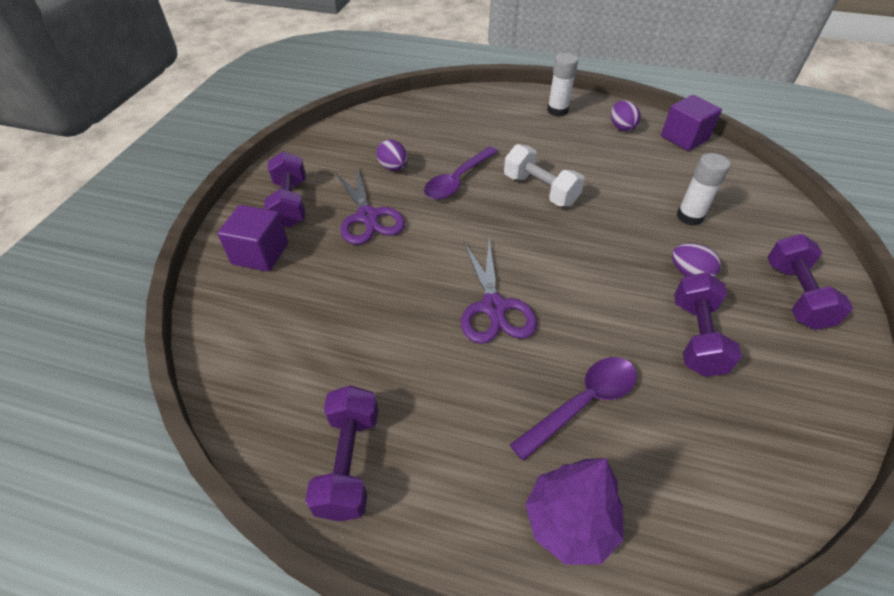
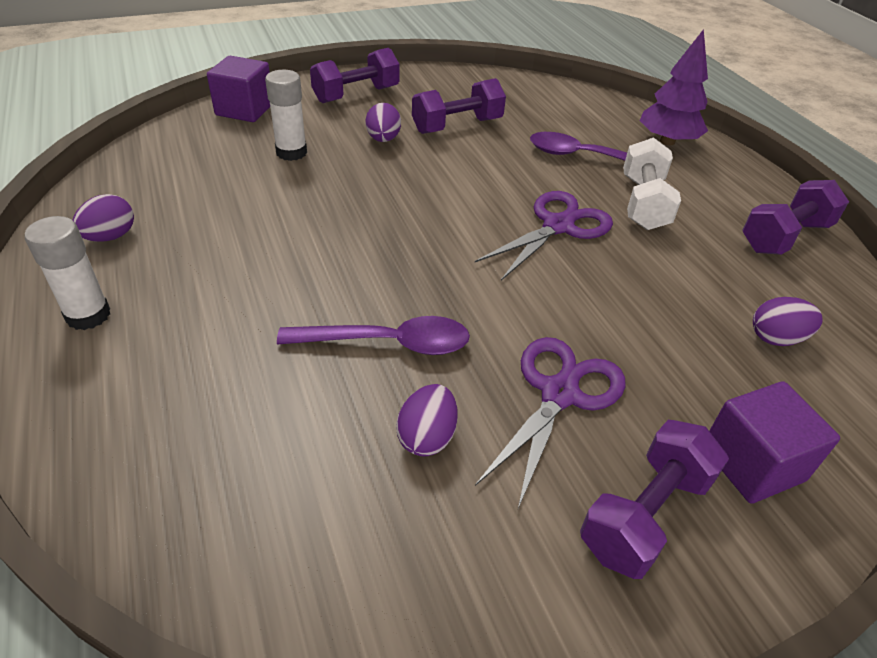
camera: 130 degrees left, 5 degrees down
white dumbbell [504,144,585,207] -> white dumbbell moved to [623,137,681,230]
purple cube [661,95,722,151] -> purple cube moved to [207,56,270,122]
none -> purple egg [753,297,822,346]

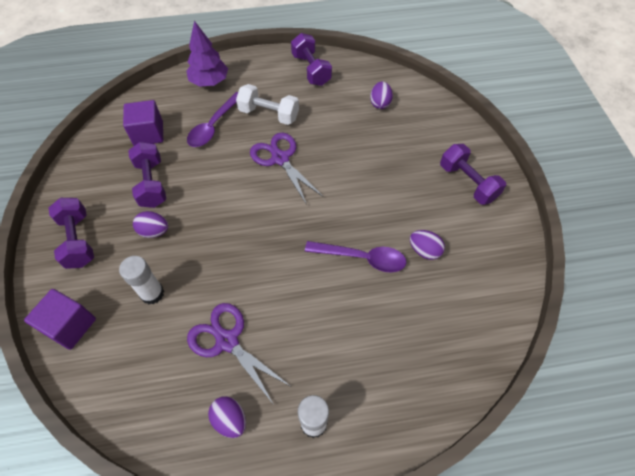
camera: 75 degrees left, 15 degrees up
purple spoon [277,316,470,355] -> purple spoon turned 90 degrees clockwise [305,241,406,273]
purple scissors [475,337,625,508] -> purple scissors moved to [187,303,290,405]
purple cube [709,381,840,504] -> purple cube moved to [123,100,163,146]

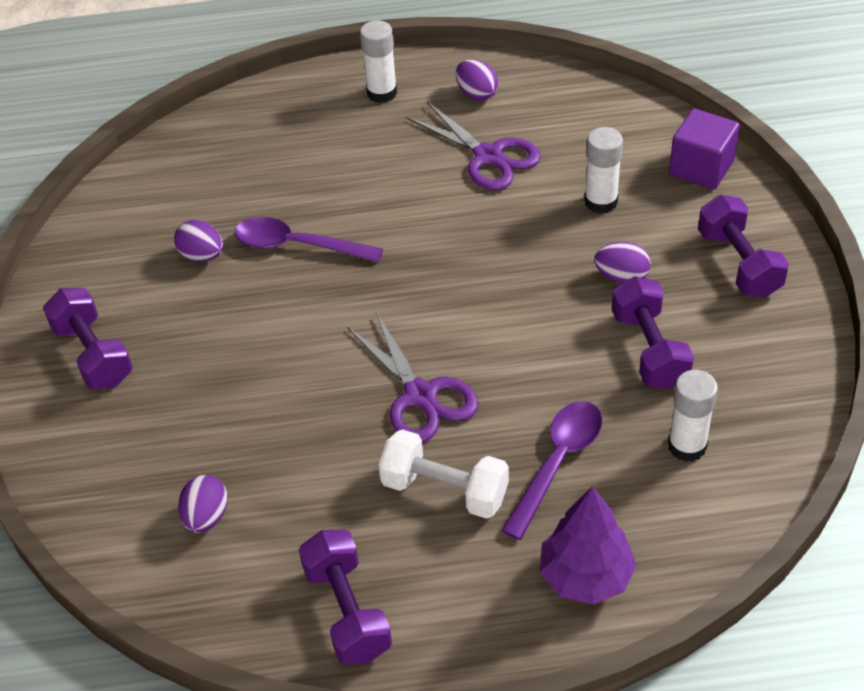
camera: 175 degrees left, 10 degrees down
purple cube [123,100,163,146] -> white glue stick [668,370,718,462]

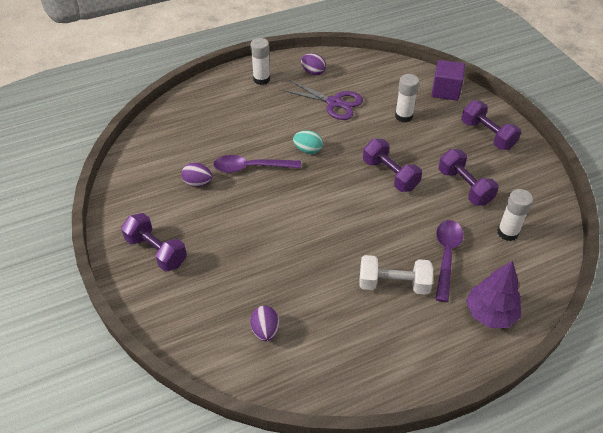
camera: 20 degrees left, 0 degrees up
purple dumbbell [299,530,392,665] -> purple dumbbell moved to [363,139,422,192]
purple scissors [347,312,479,442] -> none
purple egg [594,242,651,284] -> none
none -> turquoise egg [293,130,323,154]

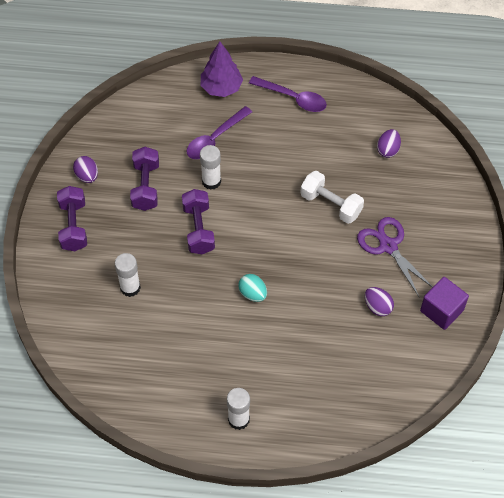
camera: 150 degrees left, 10 degrees up
purple dumbbell [121,213,187,272] -> none
purple spoon [213,155,301,173] -> purple spoon moved to [249,76,327,112]
purple scissors [281,80,363,120] -> purple scissors moved to [357,217,433,297]
purple egg [301,53,326,76] -> purple egg moved to [73,156,98,183]
white dumbbell [359,255,433,295] -> white dumbbell moved to [300,171,364,224]
purple cube [431,60,465,101] -> purple cube moved to [420,277,469,330]
white glue stick [497,189,533,241] -> white glue stick moved to [200,145,221,190]

